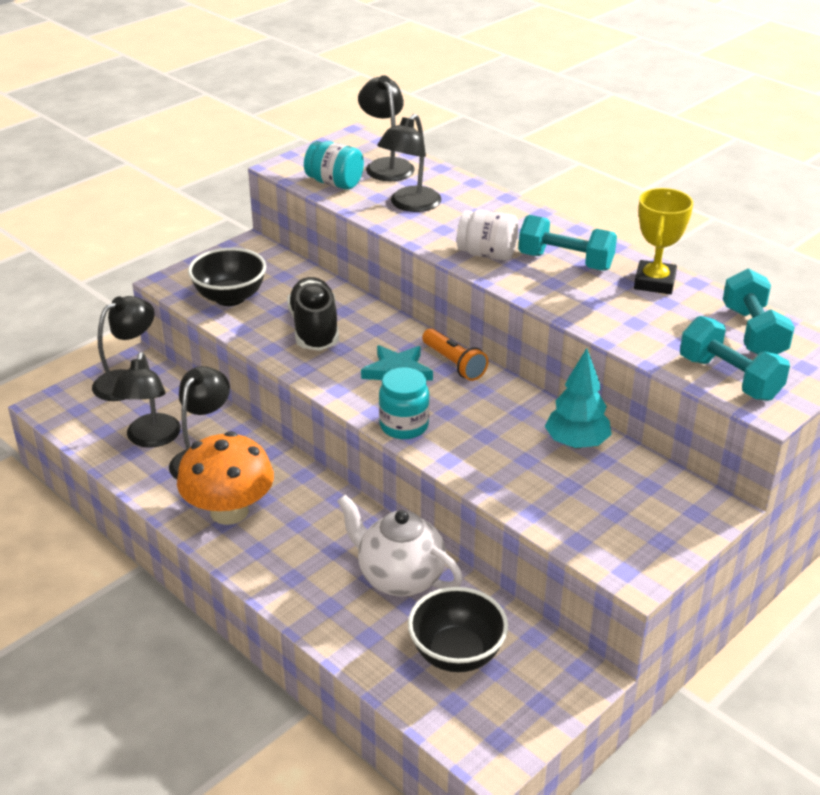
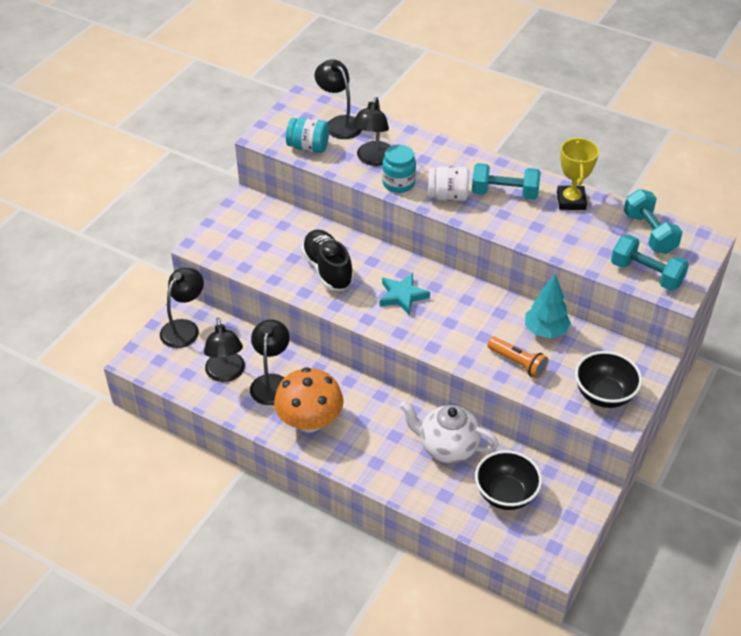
camera: 15 degrees left, 10 degrees up
black bowl [188,248,266,306] -> black bowl moved to [575,351,642,408]
turquoise jar [379,367,429,439] -> turquoise jar moved to [382,145,416,193]
orange flashlight [422,328,488,381] -> orange flashlight moved to [487,337,549,378]

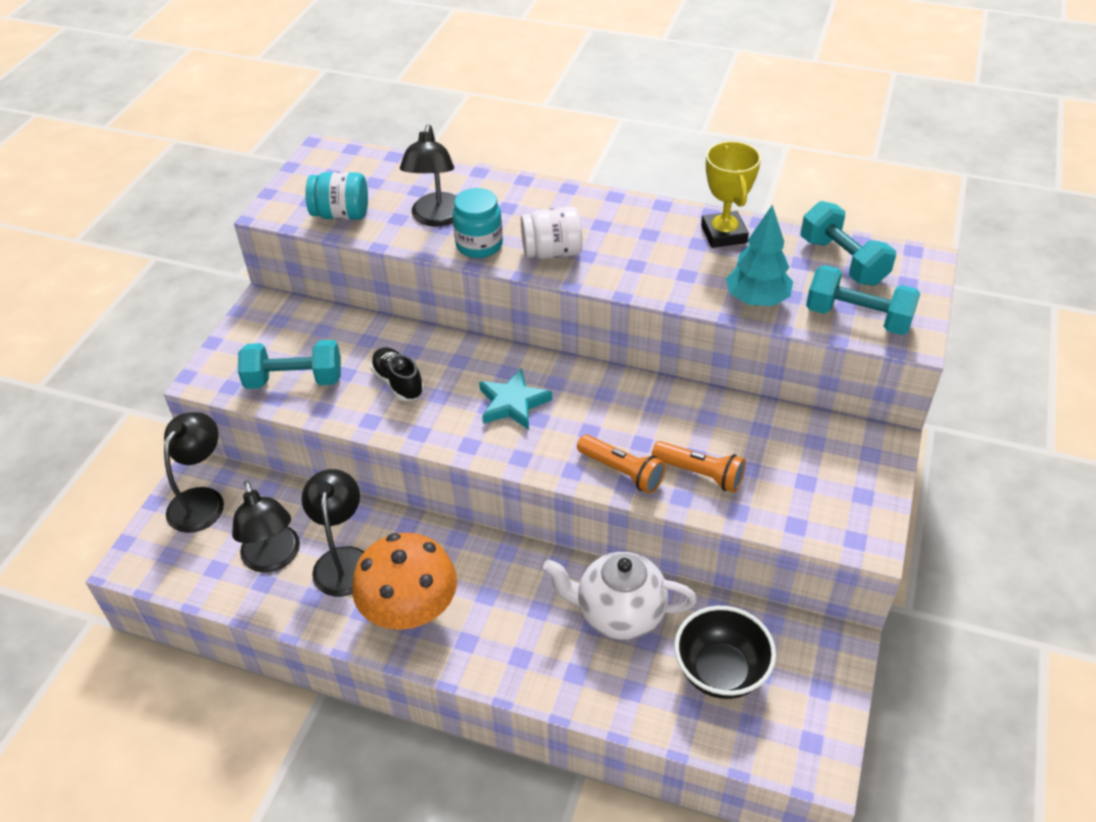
camera: 10 degrees left, 0 degrees up
black shoe [301,230,354,290] -> black shoe [370,348,424,401], size x0.64
black lamp [315,59,362,139] -> none
turquoise dumbbell [472,163,540,200] -> turquoise dumbbell moved to [238,340,341,389]
turquoise tree [525,274,571,338] -> turquoise tree moved to [726,205,793,306]
black bowl [575,351,642,408] -> none
none -> orange flashlight [577,434,666,494]

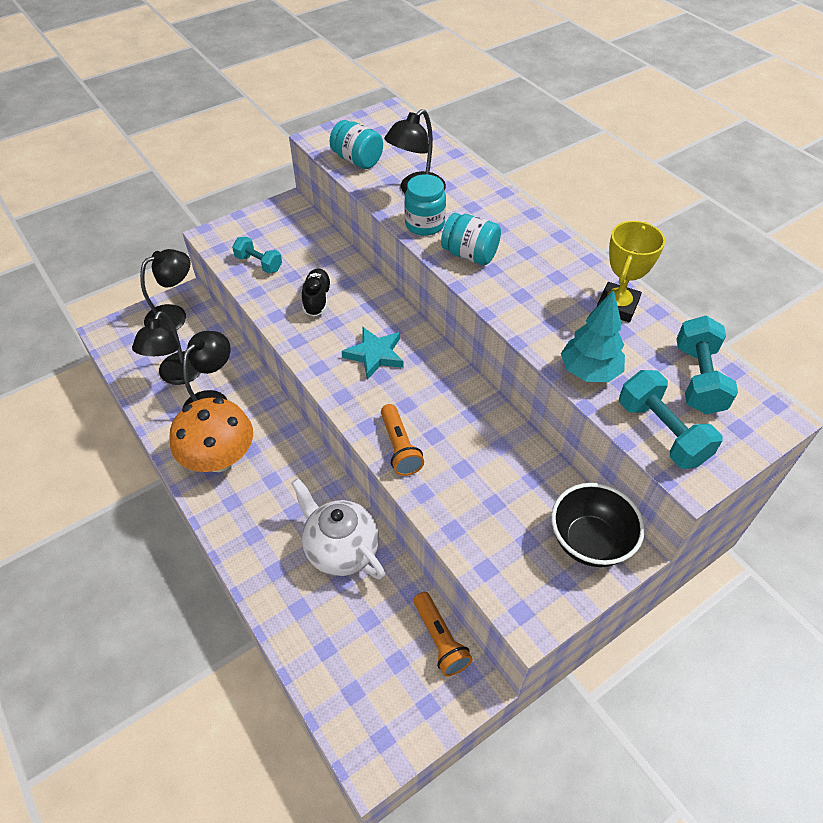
camera: 35 degrees right, 5 degrees up
turquoise dumbbell [238,340,341,389] -> turquoise dumbbell [232,237,282,273], size x0.66
white jar [521,207,583,259] -> turquoise jar [441,213,501,265]
orange flashlight [652,441,746,492] -> orange flashlight moved to [413,592,472,676]
black bowl [674,606,776,699] -> black bowl moved to [551,483,645,567]

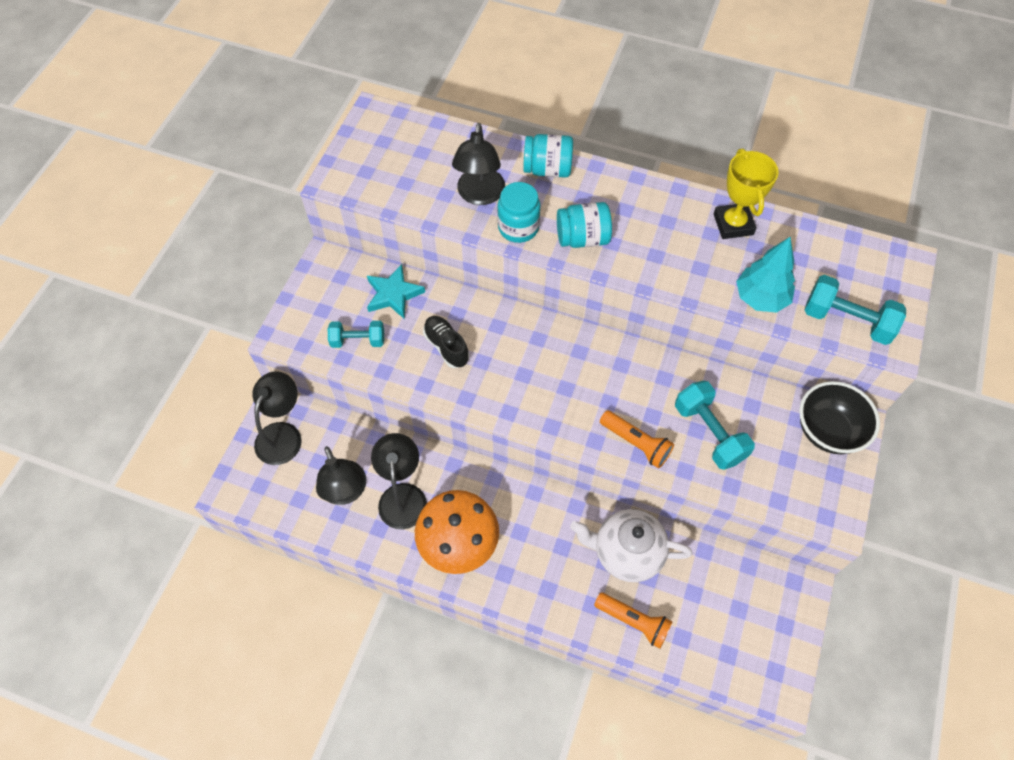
camera: 35 degrees left, 10 degrees up
turquoise jar [330,120,383,169] -> turquoise jar moved to [523,134,573,178]
turquoise star [342,327,404,380] -> turquoise star moved to [367,264,425,319]
orange flashlight [413,592,472,676] -> orange flashlight moved to [594,592,673,648]
turquoise dumbbell [677,316,738,414] -> turquoise dumbbell moved to [675,381,755,470]

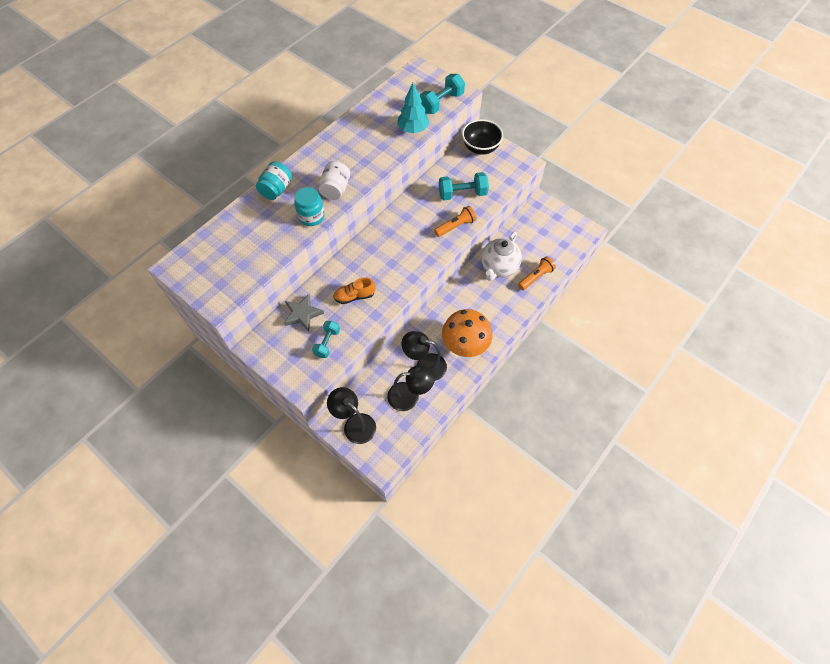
camera: 70 degrees left, 0 degrees up
turquoise star [367,264,425,319] -> grey star [284,294,324,332]
black shoe [423,316,469,368] -> orange shoe [333,277,375,304]
black lamp [452,123,505,205] -> none
turquoise jar [557,202,612,248] -> white jar [319,161,350,200]
yellow trophy [714,149,778,239] -> none

